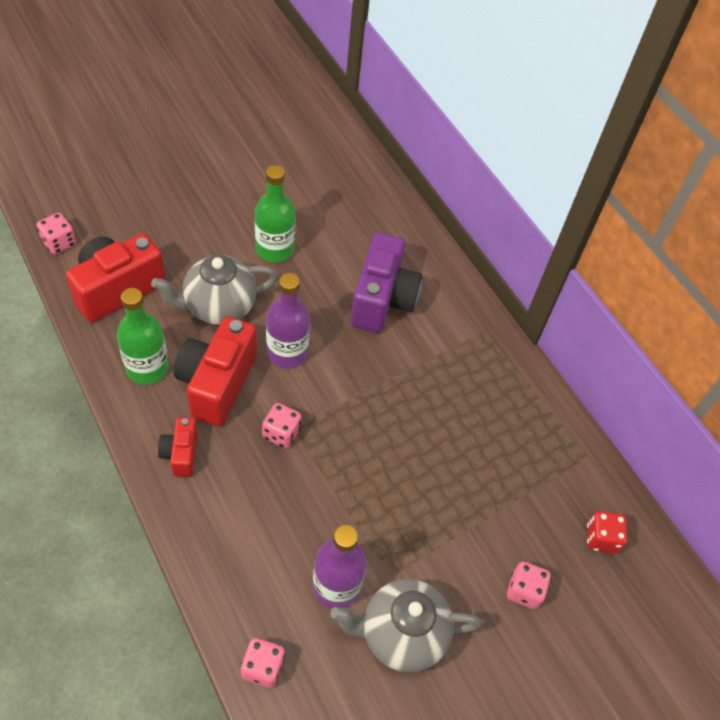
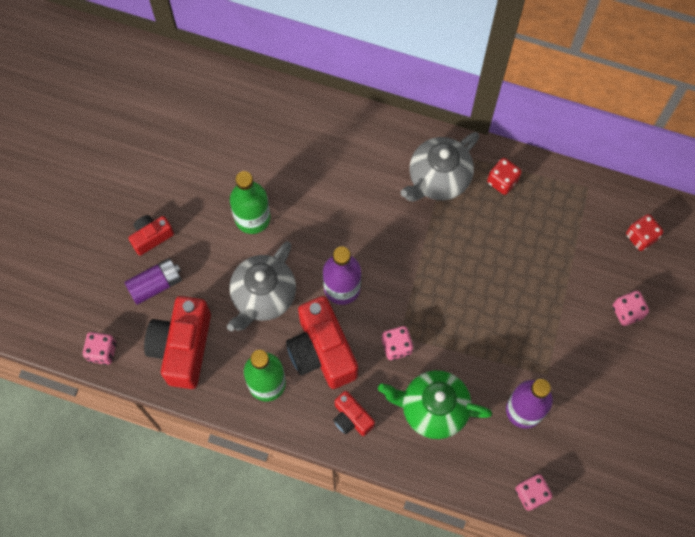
camera: 35 degrees left, 15 degrees up
grey teapot [331,579,481,673] -> grey teapot moved to [400,132,479,202]
purple camera [351,232,422,333] -> none
none -> purple battery [124,258,182,305]
none -> red camera [129,215,174,256]
none -> green teapot [378,370,492,439]
none -> red dice [487,158,522,195]

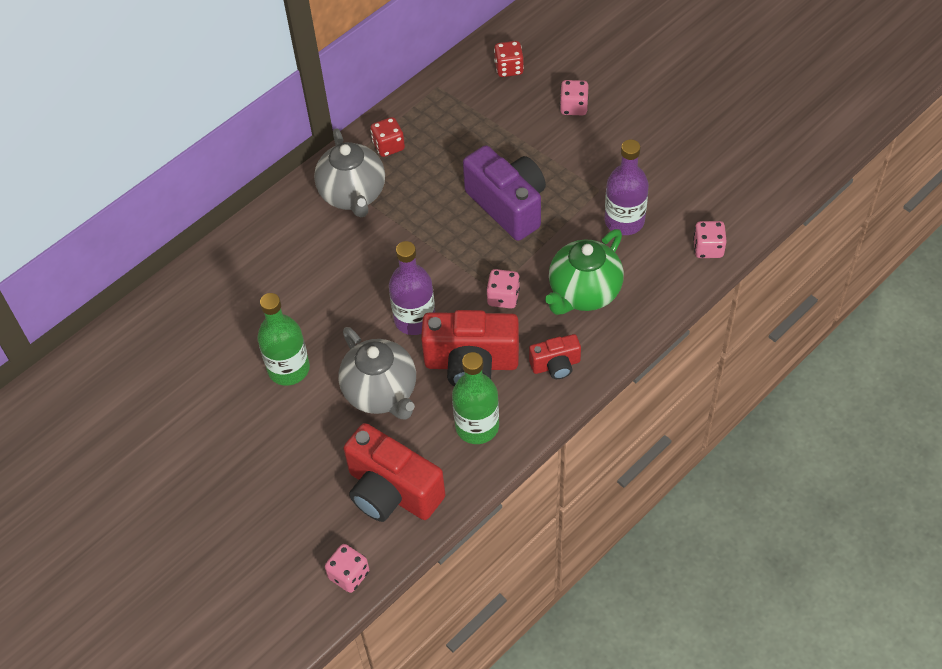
camera: 60 degrees left, 15 degrees down
purple battery [124,258,182,305] -> none
red camera [129,215,174,256] -> none
none -> purple camera [463,145,546,241]

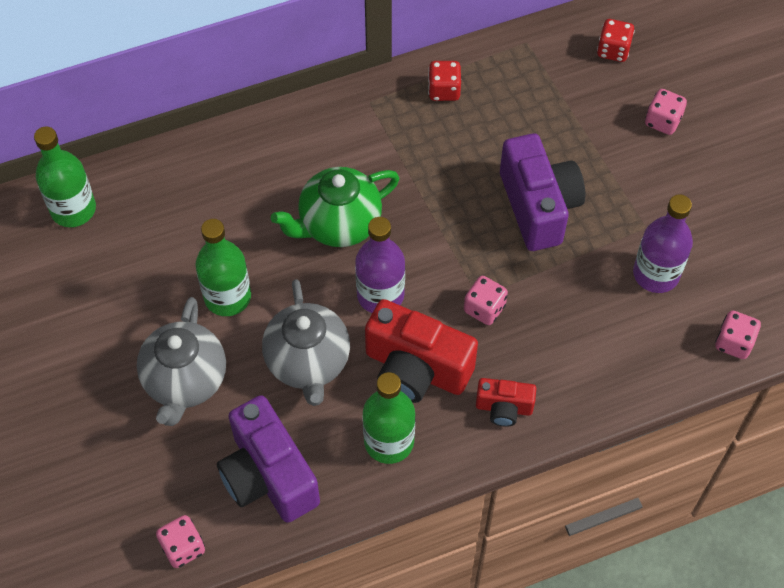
camera: 20 degrees right, 5 degrees up
grey teapot [314,128,385,218] -> grey teapot moved to [137,297,226,426]
red camera [344,423,445,522] -> purple camera [217,395,320,523]
green teapot [545,229,624,315] -> green teapot moved to [271,167,399,247]
none -> green bottle [34,127,96,227]

